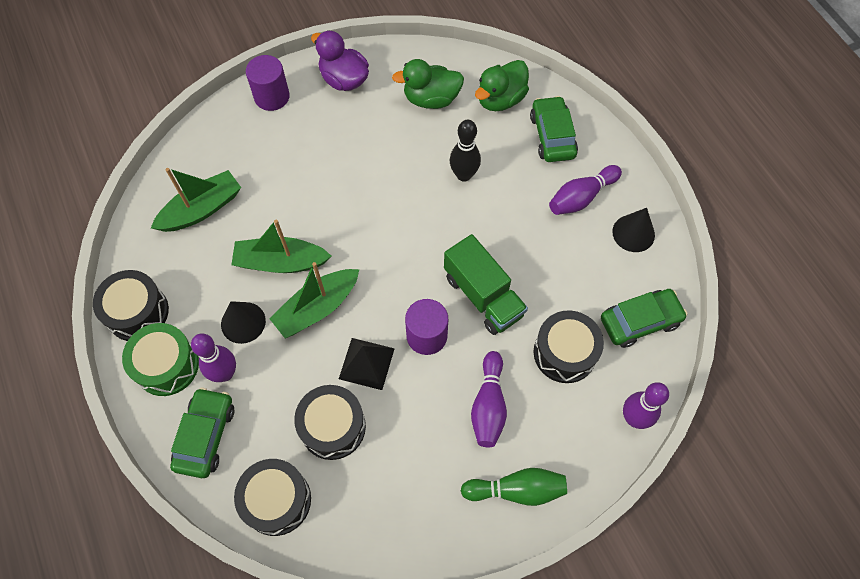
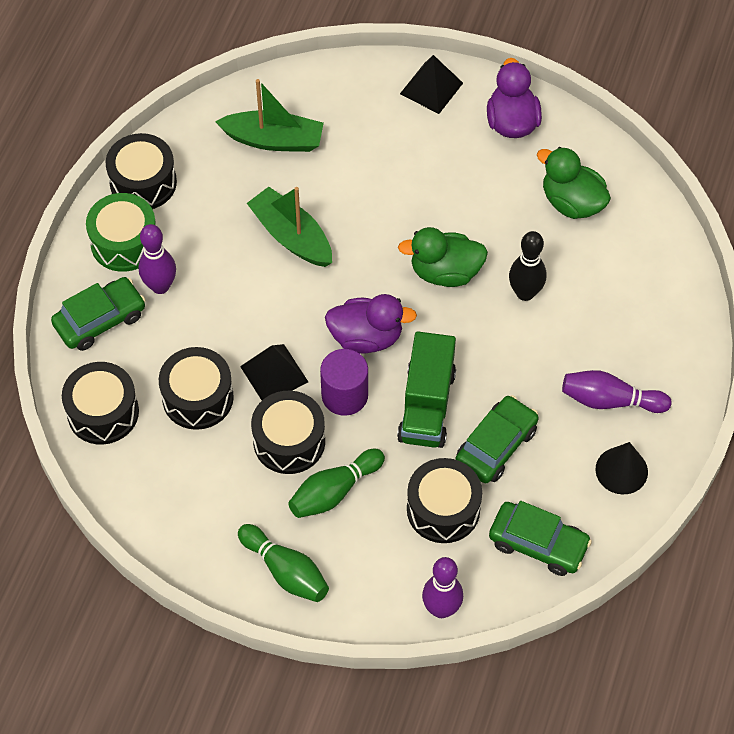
camera: 45 degrees right, 5 degrees down
black cone [221,301,266,344] -> none
purple cylinder [246,55,290,111] -> black pyramid [400,55,463,114]
green boat [269,262,359,338] -> none
purple bowling pin [471,351,507,448] -> green bowling pin [288,449,385,518]
green duck [475,60,529,111] -> green duck moved to [398,227,488,287]
green car [530,96,578,162] -> green car moved to [455,395,539,483]
none -> black drum [251,391,325,474]
none -> purple duck [325,294,417,354]

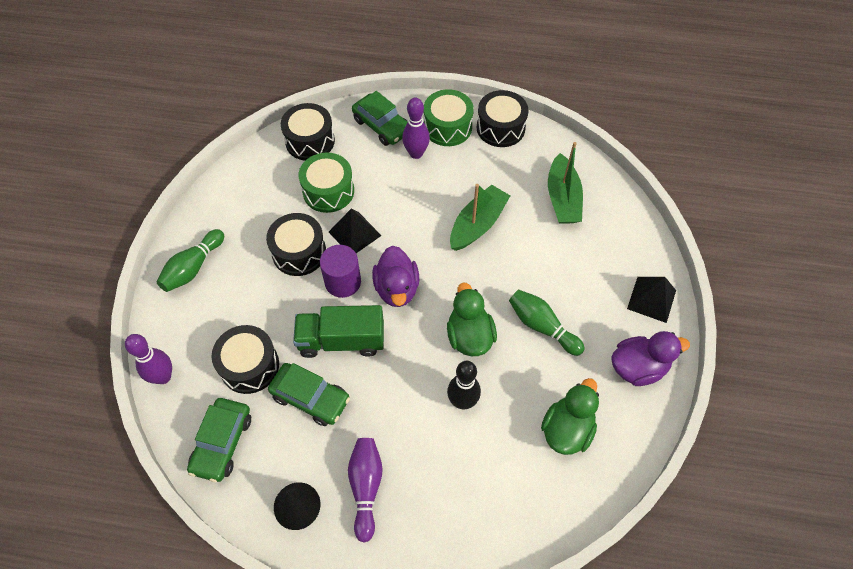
camera: 80 degrees right, 0 degrees up
black drum [159,347,234,430] -> green drum [299,152,354,213]
green bowling pin [288,449,385,518] -> green bowling pin moved to [509,289,585,356]

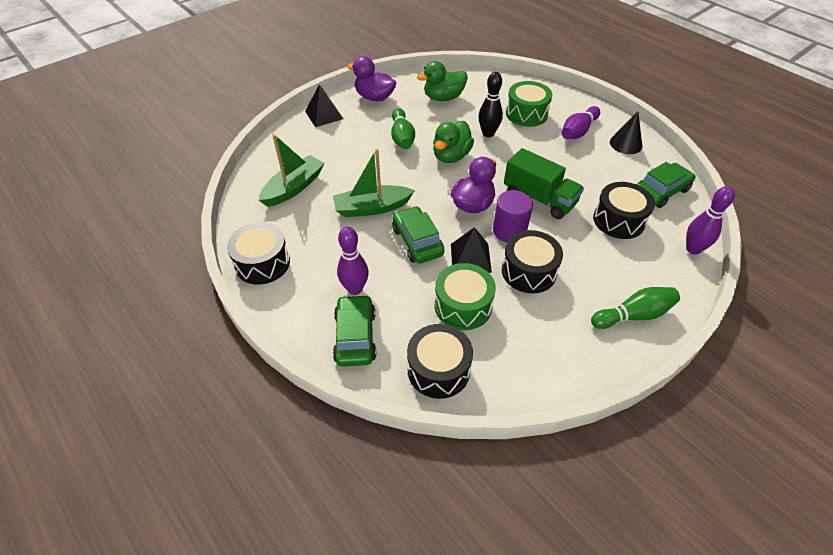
camera: 140 degrees left, 10 degrees down
green car [268,363,350,426] -> green car moved to [392,206,444,263]
green drum [423,89,474,146] -> green drum moved to [506,81,552,127]

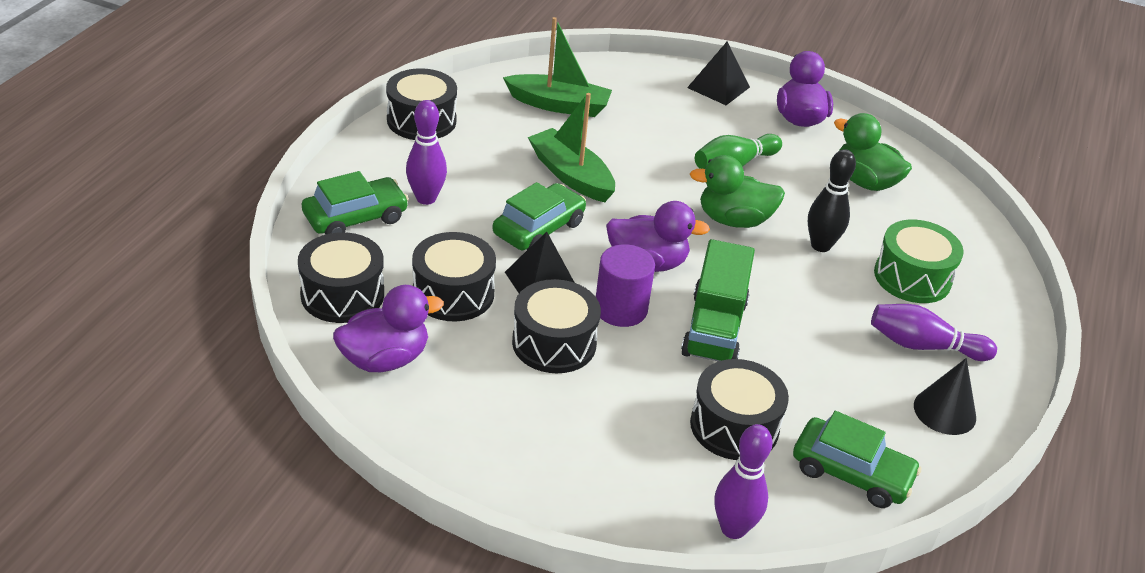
camera: 60 degrees right, 10 degrees down
green drum [435,263,496,330] -> black drum [412,232,496,321]
green bowling pin [591,287,680,329] -> none
none -> purple duck [333,285,444,372]

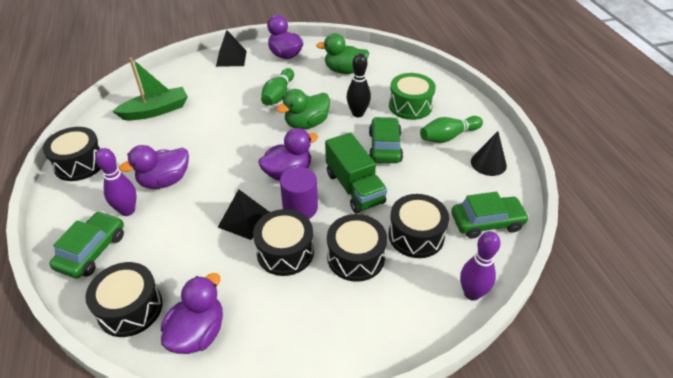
camera: 35 degrees left, 5 degrees up
black drum [412,232,496,321] -> black drum moved to [327,214,387,282]
green car [492,182,586,250] -> green car moved to [369,117,403,163]
green boat [528,93,615,202] -> none
purple bowling pin [871,304,997,361] -> green bowling pin [420,116,483,143]
none -> purple duck [119,145,189,189]

